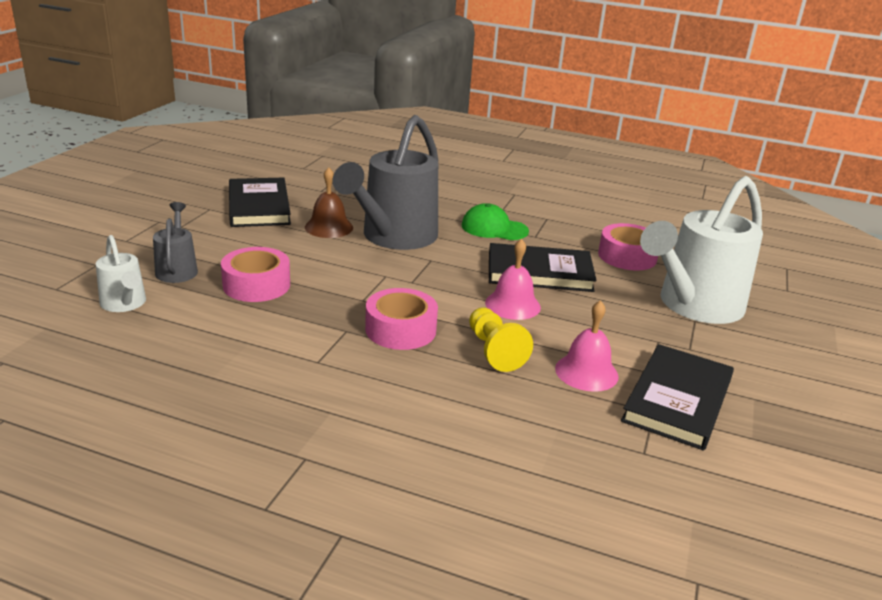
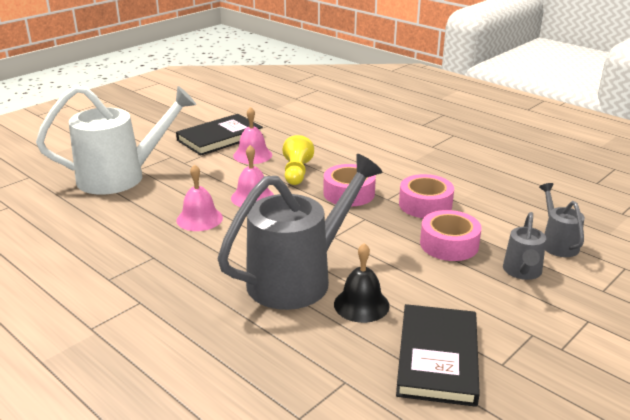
camera: 155 degrees left, 0 degrees up
white watering can [96,235,146,312] -> grey watering can [539,183,585,257]
brown bell [305,167,353,238] -> black bell [334,243,390,323]
green cap [462,203,529,240] -> none
black book [489,243,597,292] -> pink bell [176,164,223,231]
pink tape [598,223,658,271] -> pink tape moved to [399,174,454,218]

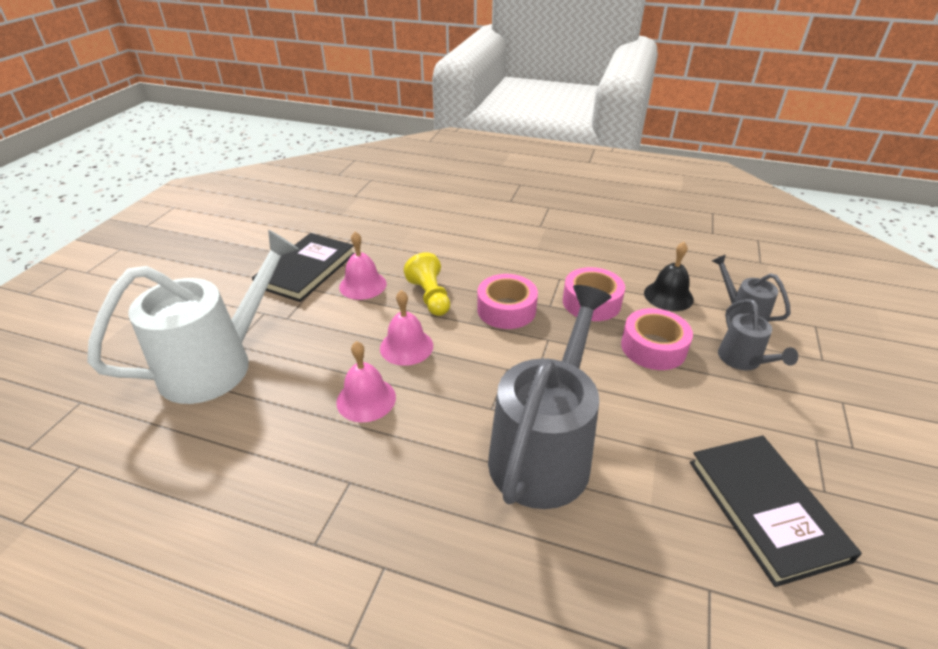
camera: 25 degrees left, 10 degrees up
black bell [334,243,390,323] -> black bell moved to [644,242,694,311]

